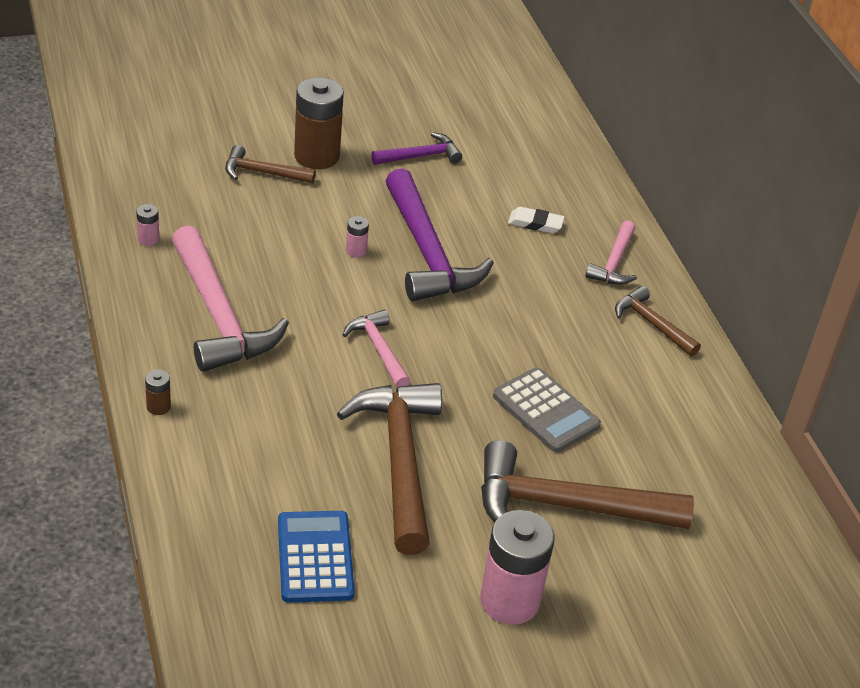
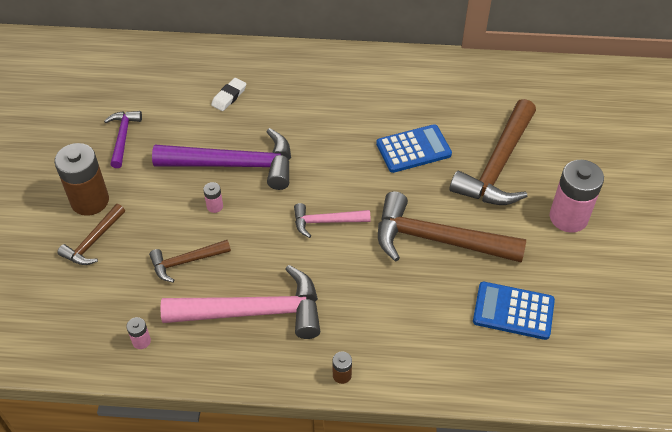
camera: 65 degrees left, 10 degrees up
grey calculator [493,368,601,452] -> blue calculator [376,124,452,173]
pink hammer [585,220,637,285] -> none
brown hammer [615,286,701,357] -> brown hammer moved to [149,240,231,283]

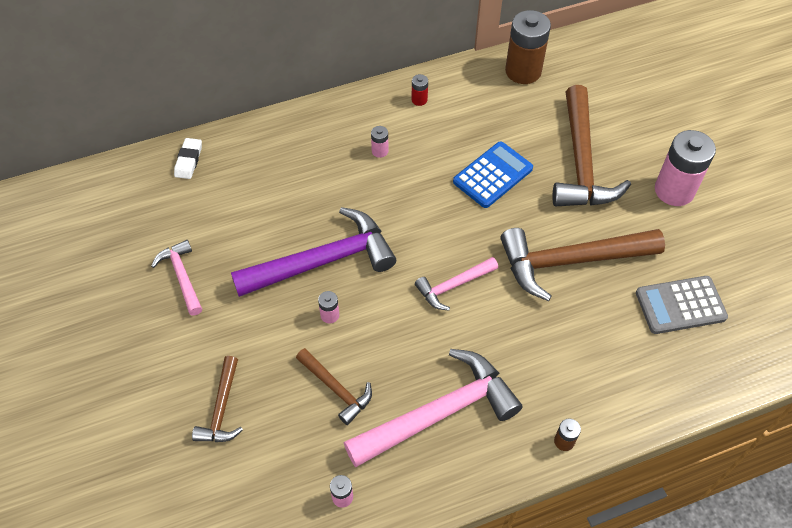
camera: 25 degrees left, 5 degrees up
brown battery [54,143,109,216] -> brown battery moved to [505,10,551,84]
purple hammer [104,111,142,168] -> pink hammer [151,240,202,316]
brown hammer [149,240,231,283] -> brown hammer turned 90 degrees counterclockwise [296,348,372,425]
white eraser [211,78,246,111] -> white eraser moved to [174,138,202,179]
blue calculator [473,282,555,340] -> grey calculator [636,276,728,334]
none -> pink battery [371,126,388,158]
none -> red battery [411,74,428,106]

